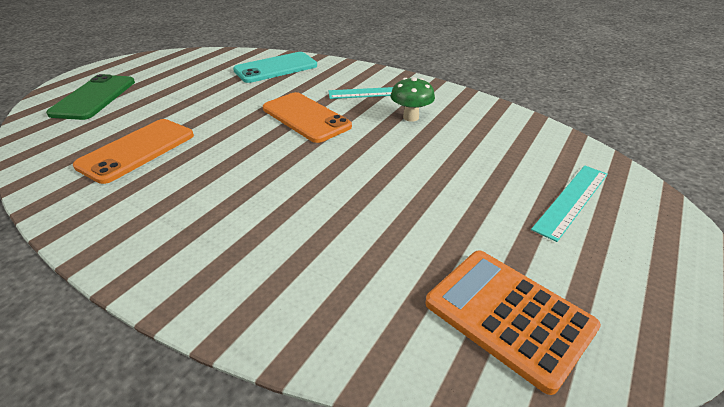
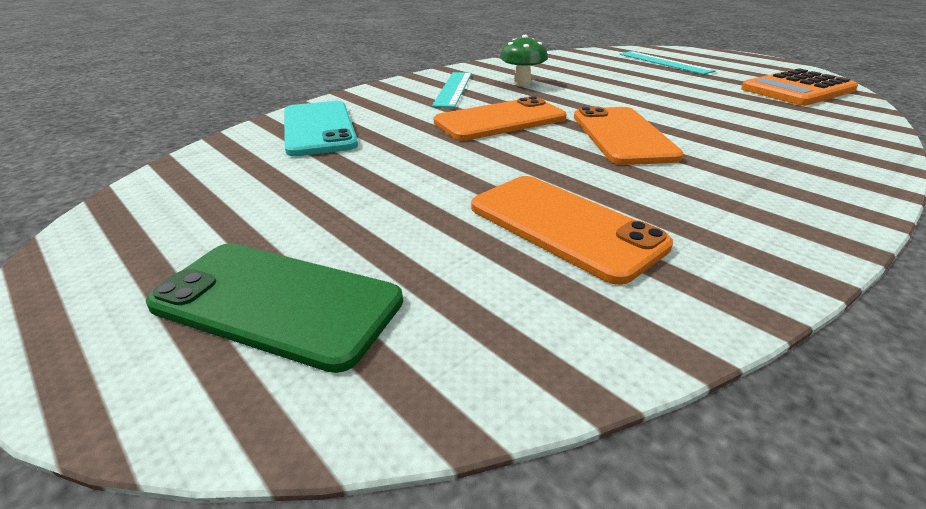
camera: 75 degrees left, 5 degrees down
none -> orange phone [574,106,684,165]

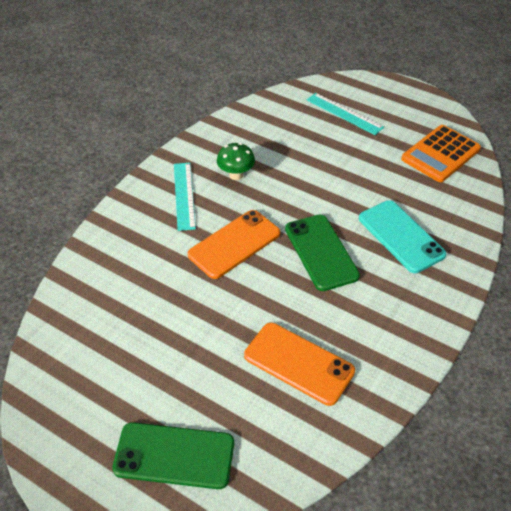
camera: 15 degrees left, 15 degrees up
turquoise phone [284,101,358,156] -> turquoise phone moved to [359,200,446,273]
orange phone [574,106,684,165] -> green phone [285,215,360,291]

